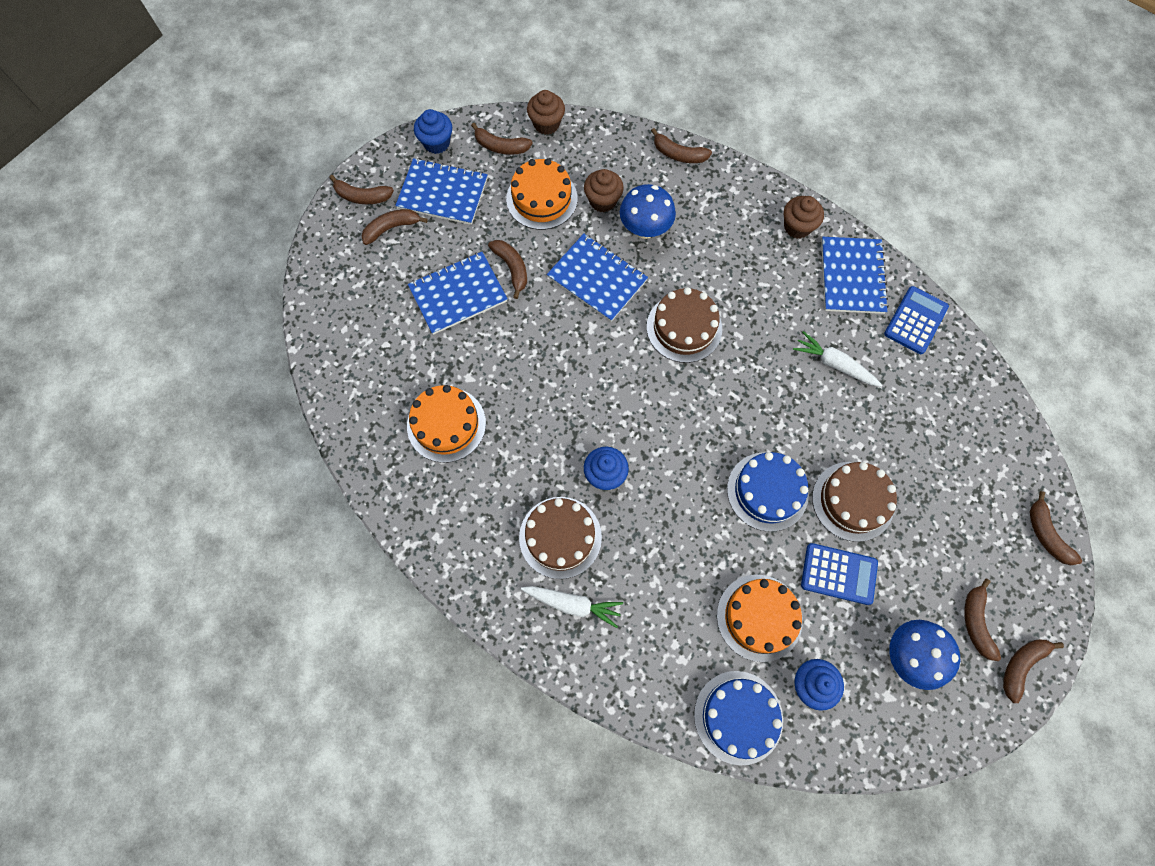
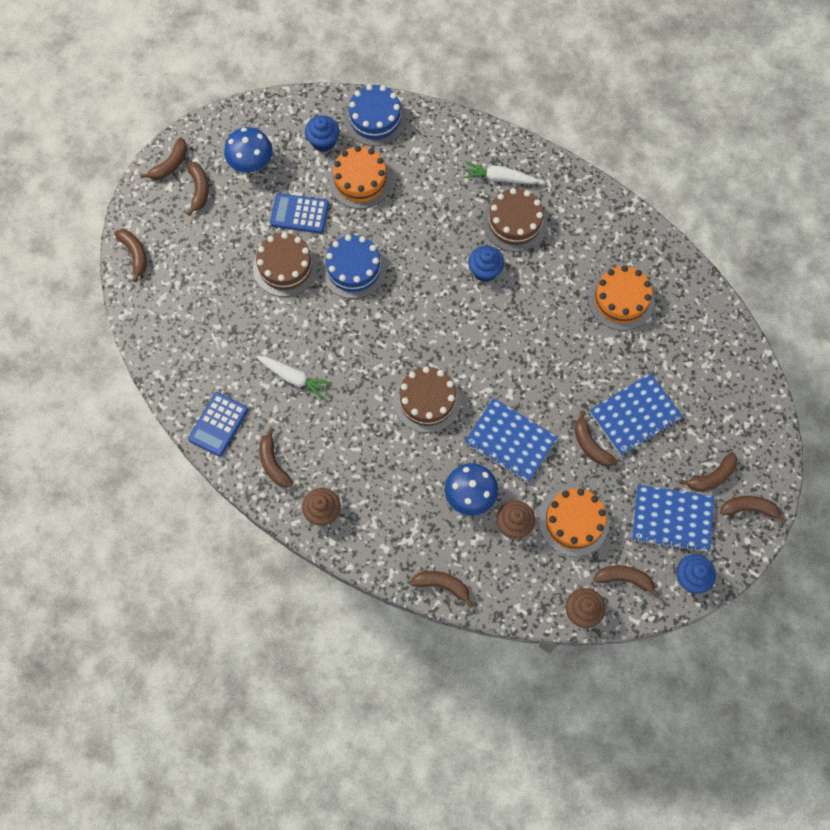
camera: 175 degrees right, 0 degrees up
blue notebook [821,237,889,314] -> brown banana [259,427,293,487]

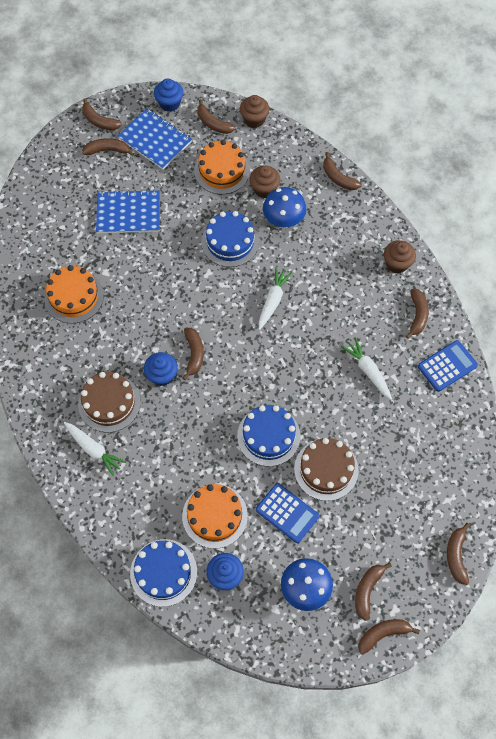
camera: 150 degrees left, 5 degrees down
brown cake [394,366,461,433] -> white carrot [259,267,293,330]
blue notebook [464,398,558,483] -> blue cake [201,211,259,267]
brown banana [574,410,617,466] -> brown banana moved to [183,328,204,380]

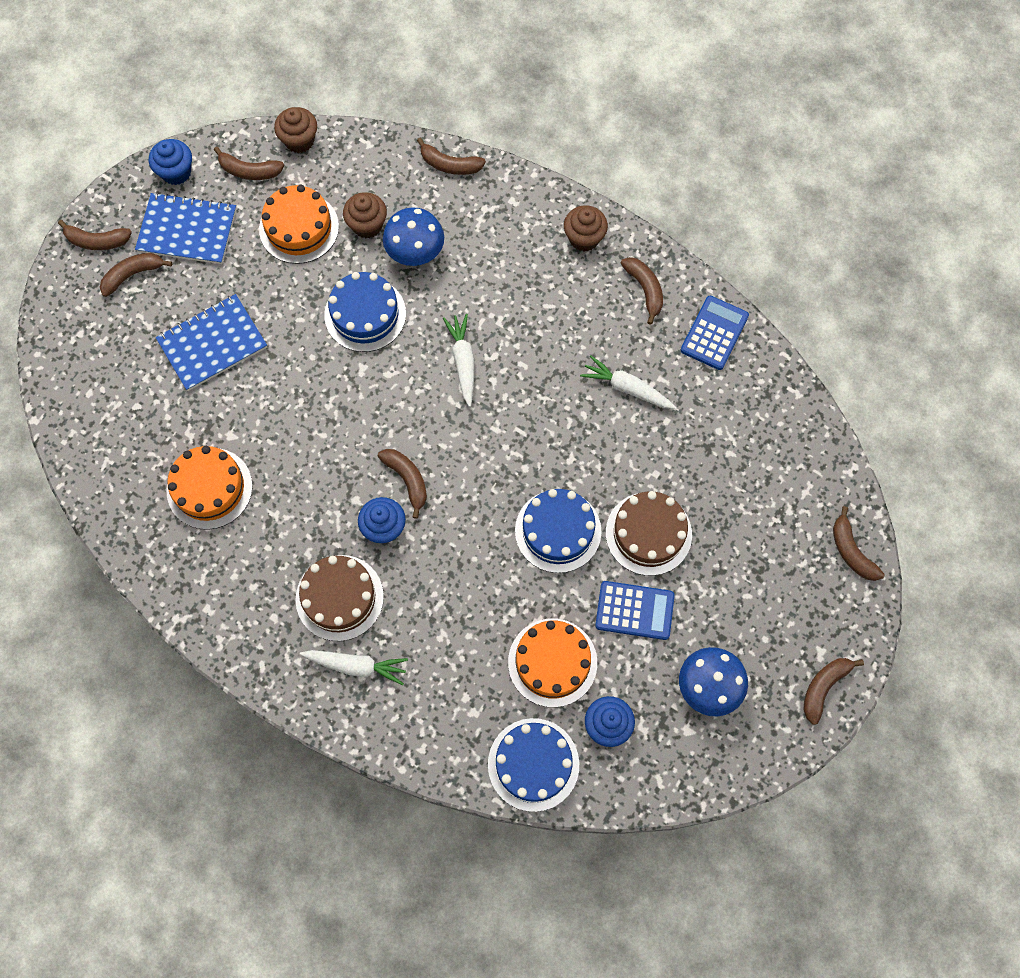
camera: 30 degrees left, 5 degrees up
brown banana [355,562,392,621] -> none

